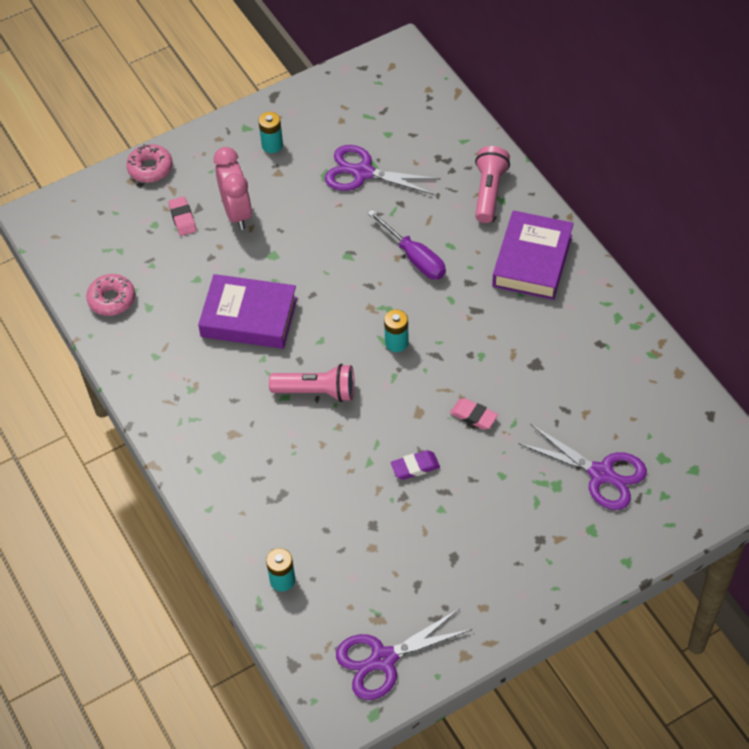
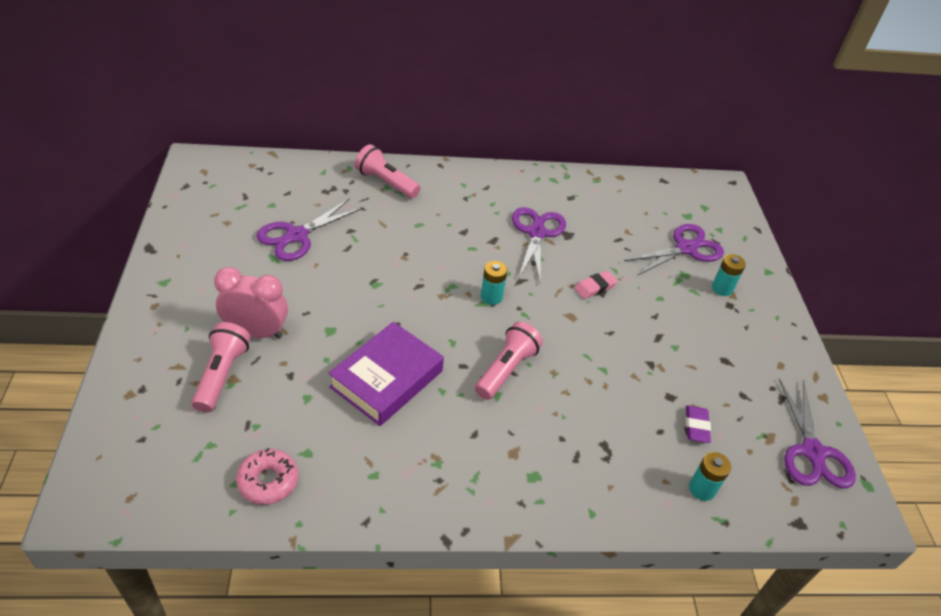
camera: 70 degrees left, 10 degrees down
pink donut [126,144,173,183] -> none
pink eraser [168,196,197,236] -> pink flashlight [192,322,251,412]
turquoise battery [258,112,283,153] -> turquoise battery moved to [712,254,746,296]
purple screwdriver [367,210,446,279] -> none
purple eraser [391,450,440,480] -> purple eraser moved to [686,406,711,443]
purple book [492,211,574,300] -> none
none -> purple scissors [512,207,566,283]

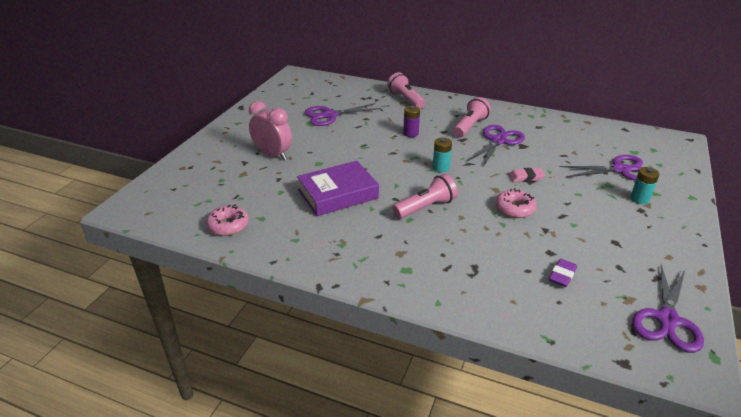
camera: 30 degrees right, 10 degrees down
pink flashlight [192,322,251,412] -> pink flashlight moved to [453,97,491,137]
turquoise battery [689,452,731,501] -> none
none -> purple battery [403,106,420,137]
none -> pink donut [495,188,537,218]

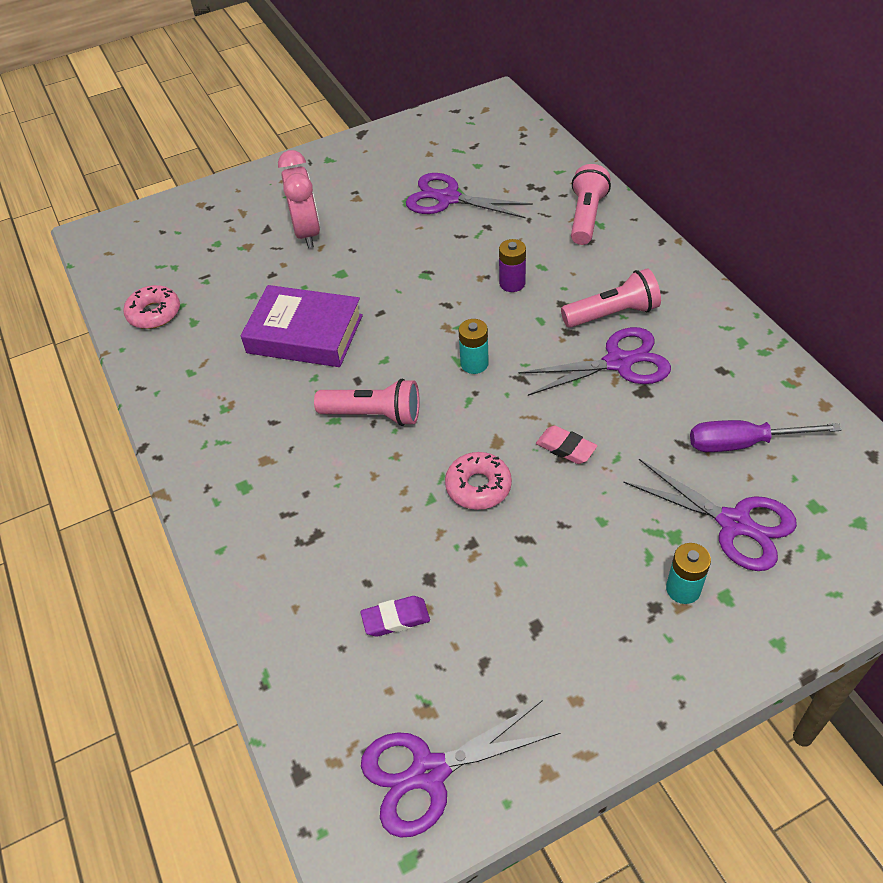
camera: 45 degrees right, 15 degrees up
none -> purple screwdriver [690,420,842,452]

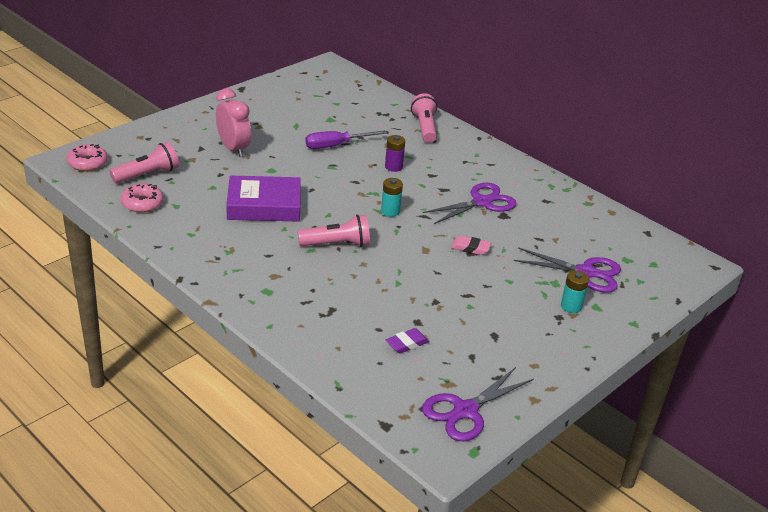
camera: 25 degrees left, 15 degrees down
purple scissors [406,173,533,218] -> none
pink donut [445,452,512,510] -> pink donut moved to [66,144,108,171]
pink flashlight [561,268,661,328] -> pink flashlight moved to [110,142,179,184]
purple screwdriver [690,420,842,452] -> purple screwdriver moved to [305,130,387,149]

